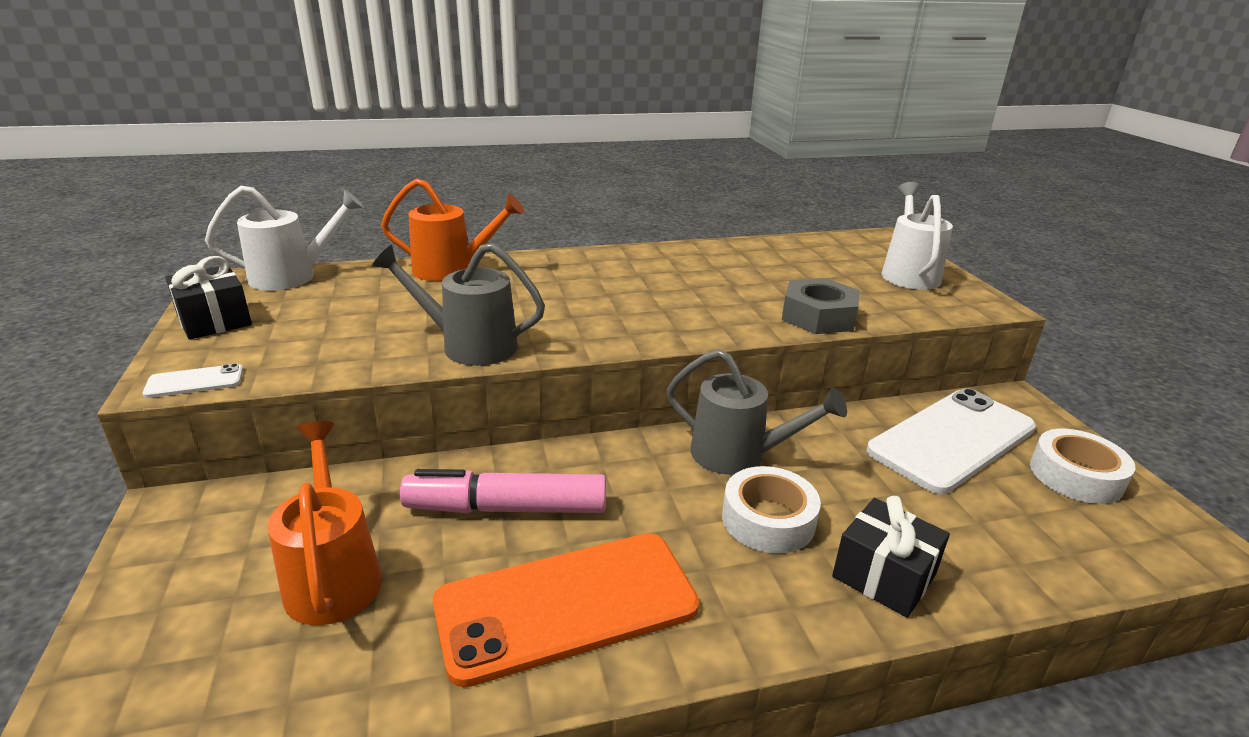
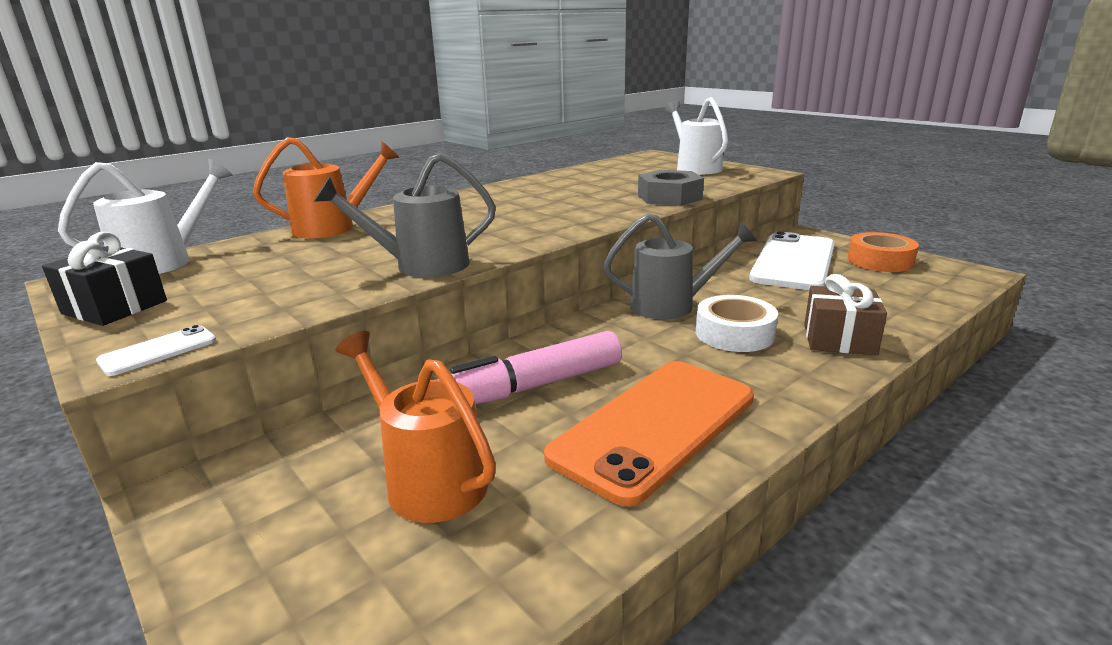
camera: 25 degrees left, 5 degrees down
black gift [832,496,950,618] -> brown gift [804,274,887,355]
white tape [1030,429,1135,504] -> orange tape [847,232,919,272]

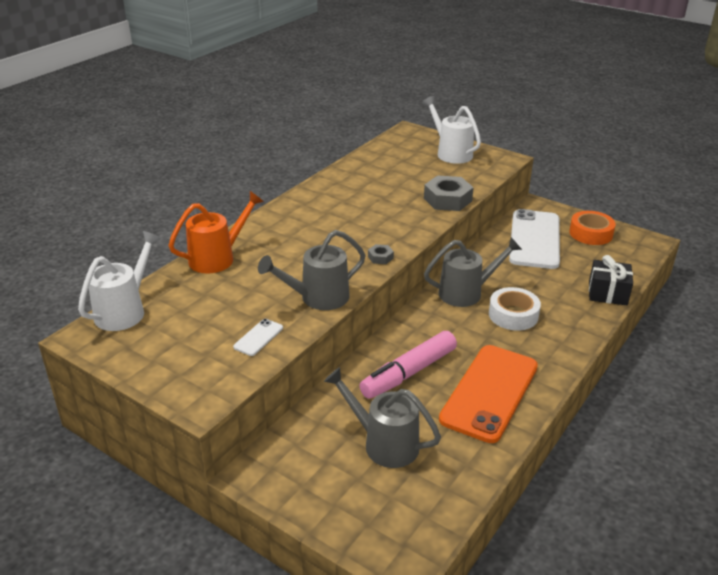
camera: 15 degrees left, 10 degrees up
black gift [42,232,167,326] -> black gift moved to [589,255,633,305]
white phone [96,325,216,376] -> white phone moved to [233,319,283,356]
orange watering can [336,331,496,523] -> grey watering can [324,367,441,468]
brown gift [804,274,887,355] -> none
none -> grey nut [368,244,394,264]

